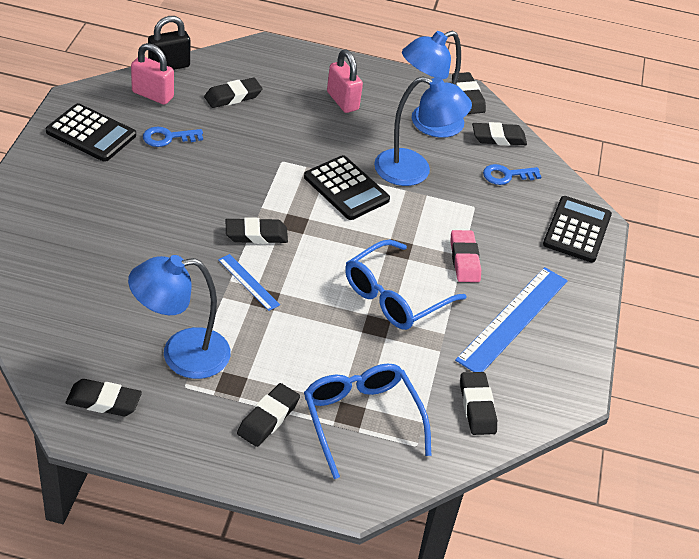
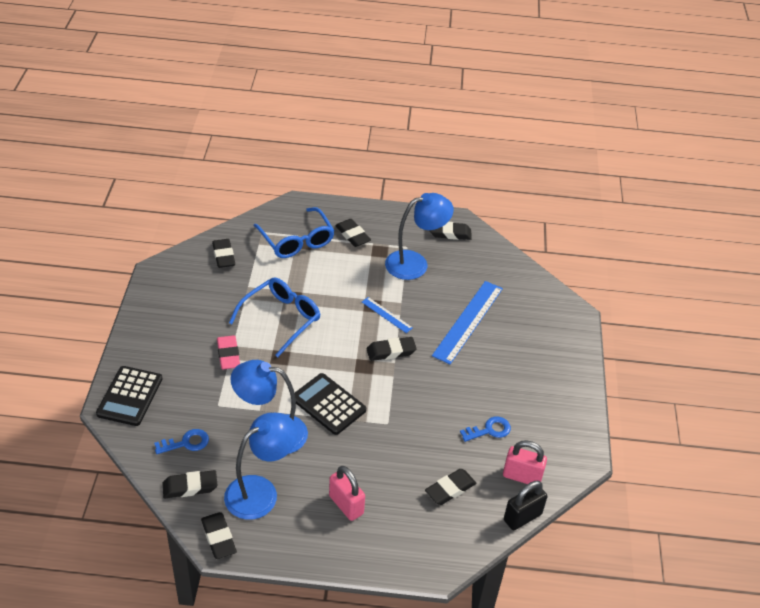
camera: 175 degrees right, 0 degrees up
black calculator [46,103,136,162] -> none
black eraser [237,383,300,447] -> black eraser turned 60 degrees counterclockwise [335,219,371,247]
blue ruler [455,267,568,372] -> blue ruler moved to [432,281,503,364]

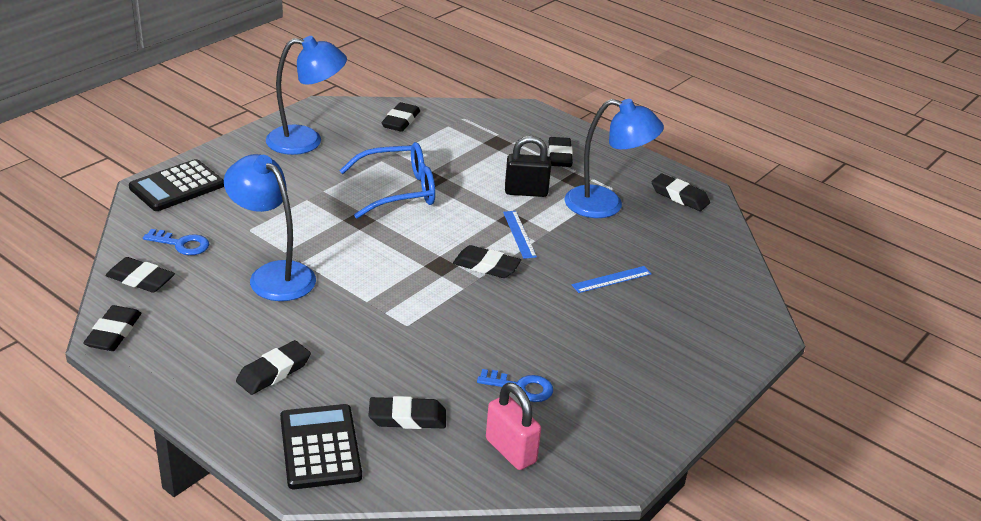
camera: 35 degrees right, 10 degrees down
pink eraser [217,335,240,369] -> none
blue lamp [224,413,297,520] -> blue lamp moved to [266,36,347,155]
blue glasses [254,207,335,258] -> none
black calculator [295,373,366,435] -> black calculator moved to [280,404,362,489]
pink padlock [329,466,365,521] -> black eraser [236,340,311,395]
blue ruler [432,281,503,364] -> blue ruler [572,266,652,293], size x0.50
black padlock [504,481,547,530] -> black padlock moved to [505,136,551,197]

